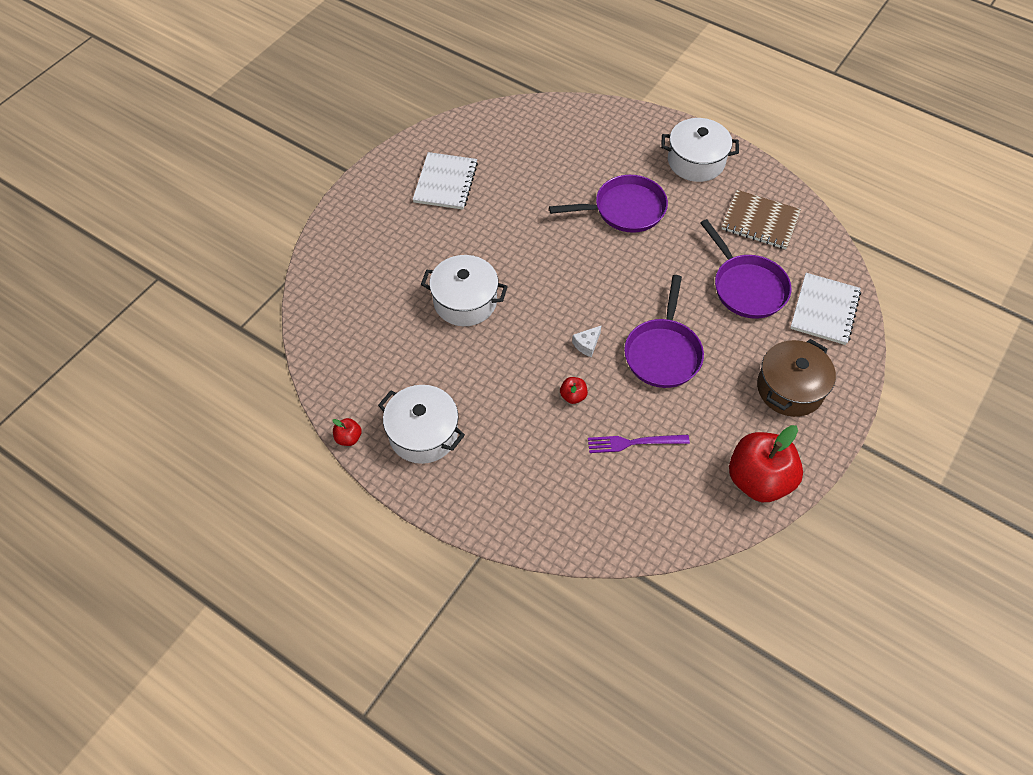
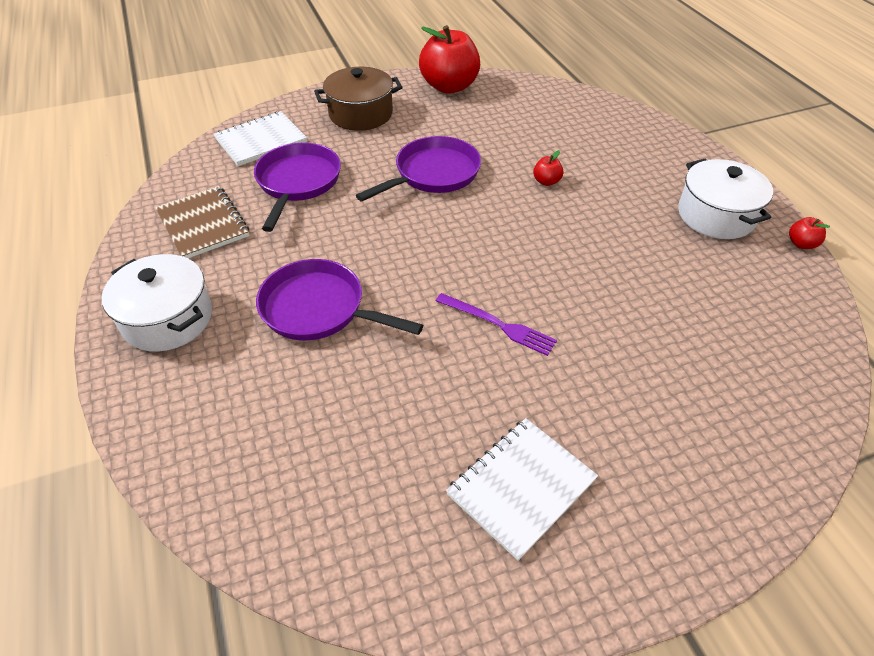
camera: 145 degrees left, 10 degrees down
white pot [421,255,508,326] -> none
white cheese [572,325,602,357] -> none
purple fork [588,435,690,453] -> purple fork moved to [436,293,557,356]

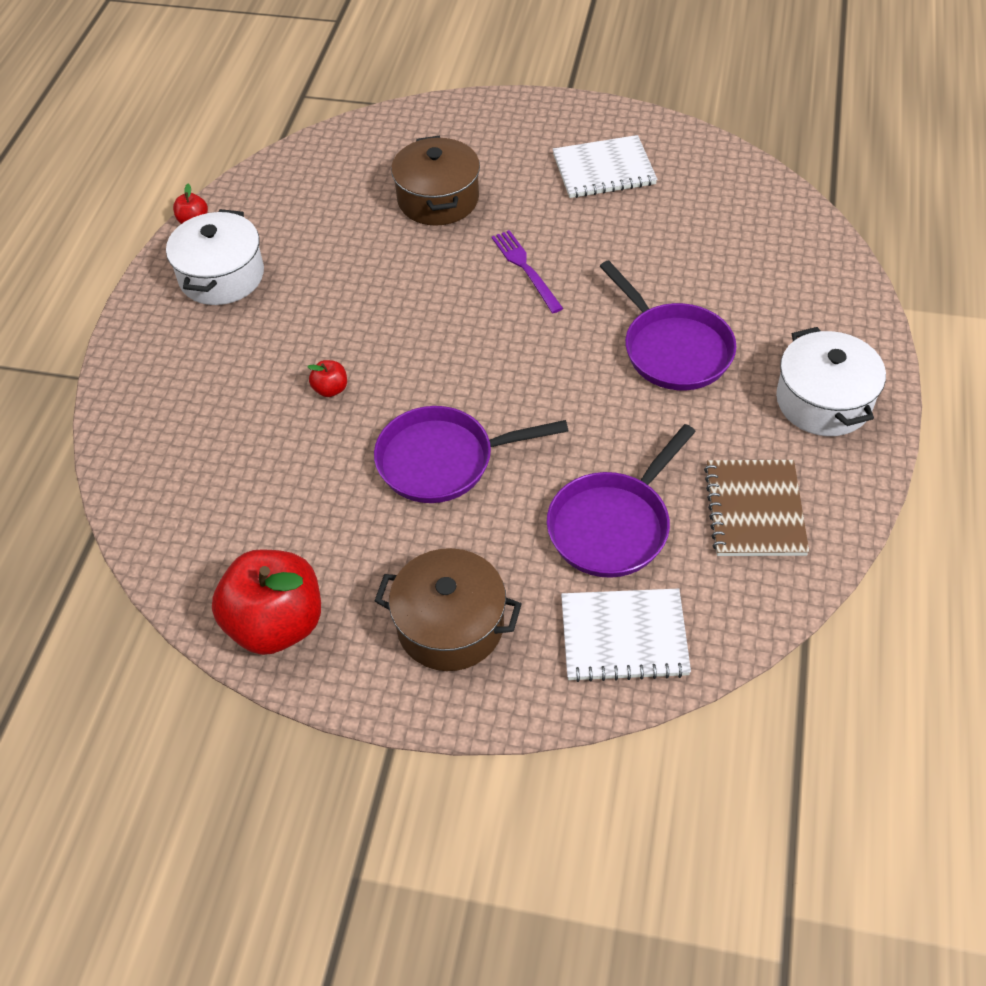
camera: 145 degrees left, 5 degrees up
none -> brown pot [391,136,480,226]

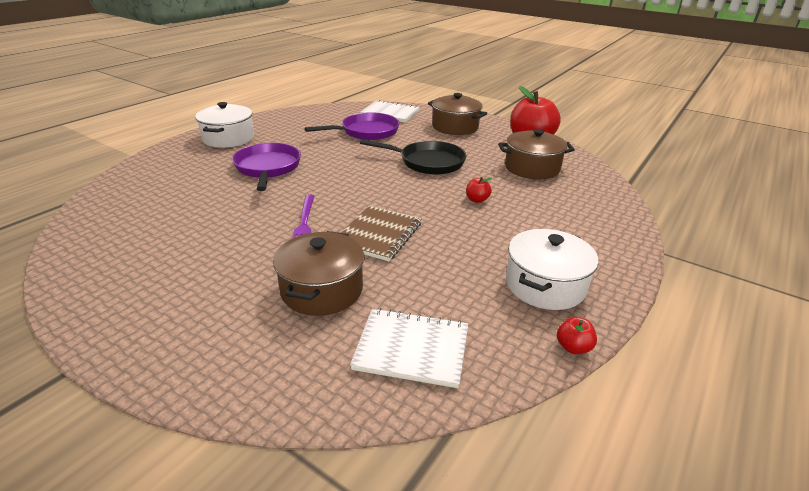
camera: 160 degrees left, 20 degrees down
purple pan [374,406,568,503] -> black pan [360,139,467,175]
white notebook [553,135,657,198] -> white notebook moved to [350,308,468,388]
brown notebook [704,460,809,556] -> brown notebook moved to [341,205,422,261]
none -> brown pot [498,129,575,179]

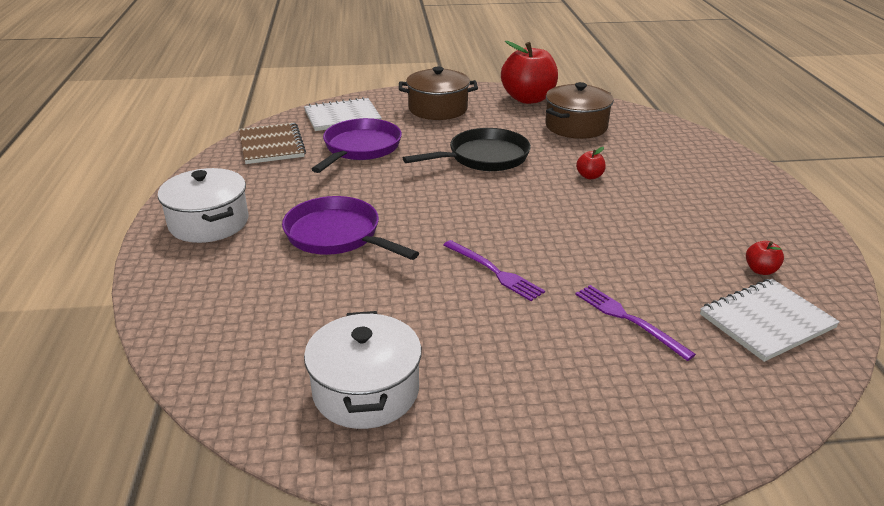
camera: 40 degrees left, 0 degrees up
brown pot [273,231,364,316] -> purple fork [575,285,696,361]
brown notebook [341,205,422,261] -> brown notebook moved to [239,122,306,164]
white pot [506,229,598,310] -> white pot moved to [304,311,422,429]
red apple [557,317,597,354] -> red apple moved to [746,241,784,275]

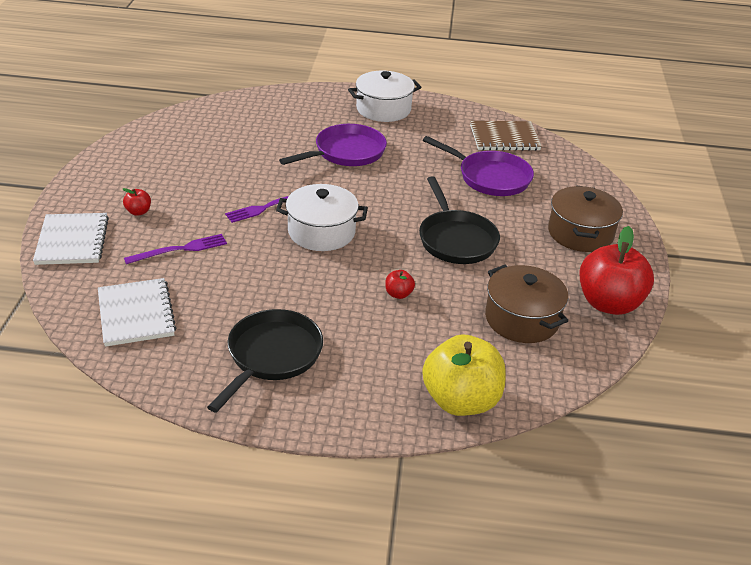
camera: 100 degrees right, 5 degrees up
white notebook [304,97,382,131] -> white notebook moved to [33,213,109,265]
white pot [304,311,422,429] -> white pot moved to [276,184,368,251]
red apple [746,241,784,275] -> red apple moved to [123,188,151,216]
none -> black pan [207,309,323,413]
none -> yellow apple [422,334,506,416]

